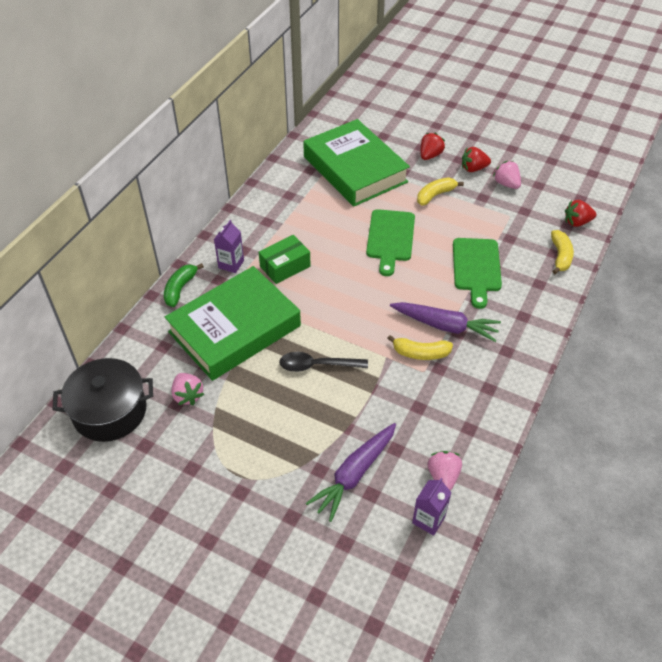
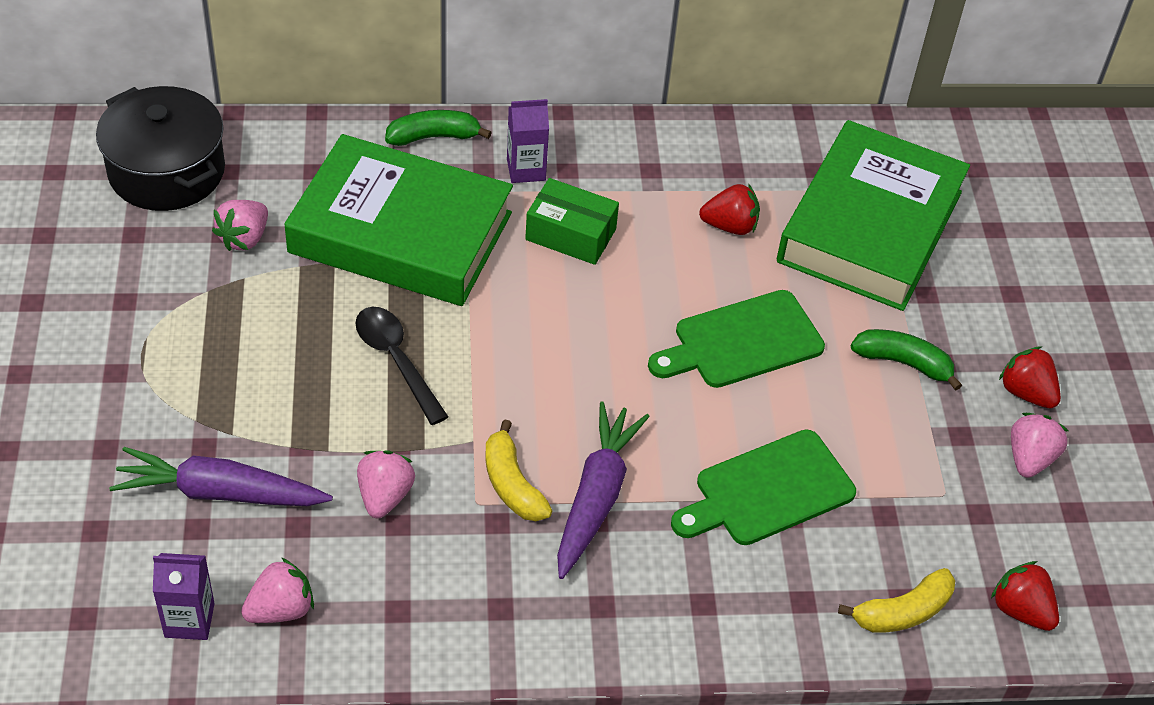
camera: 55 degrees right, 0 degrees up
purple carrot [390,302,501,342] -> purple carrot turned 150 degrees counterclockwise [557,401,650,579]
yellow banana [417,178,464,206] -> green banana [851,329,962,391]
red strawberry [420,133,445,160] -> red strawberry moved to [699,184,760,235]
none -> pink strawberry [357,450,415,518]

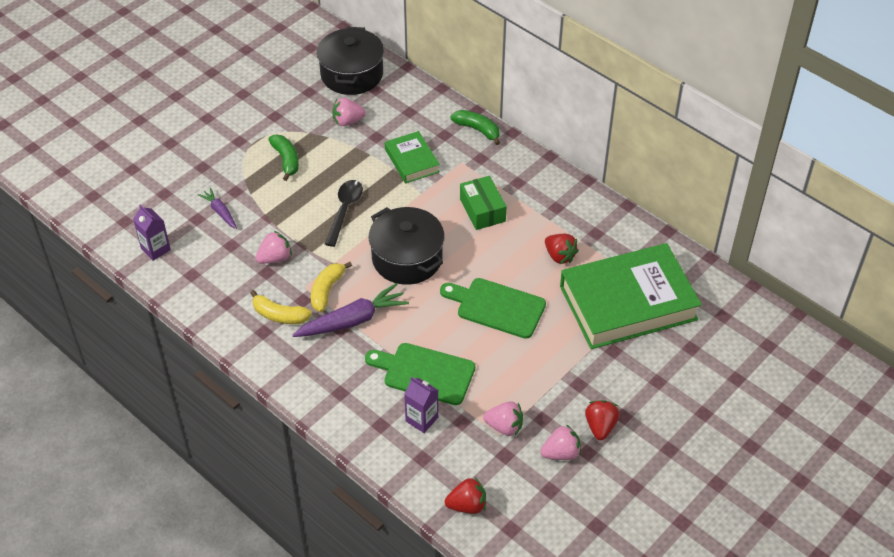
camera: 50 degrees right, 0 degrees up
purple carrot [109,447,333,506] -> purple carrot [198,188,237,229], size x0.56
pink strawberry [241,557,314,623] -> pink strawberry moved to [483,401,523,436]
green book [284,134,513,306] -> green book [385,131,440,183], size x0.49
purple carton [507,99,549,183] -> purple carton moved to [404,377,438,433]
yellow banana [838,568,955,632] -> yellow banana moved to [250,290,312,324]
green banana [851,329,962,391] -> green banana moved to [268,135,299,181]
red strawberry [991,561,1059,631] -> red strawberry turned 75 degrees clockwise [445,477,486,514]
none -> black pot [368,207,445,285]

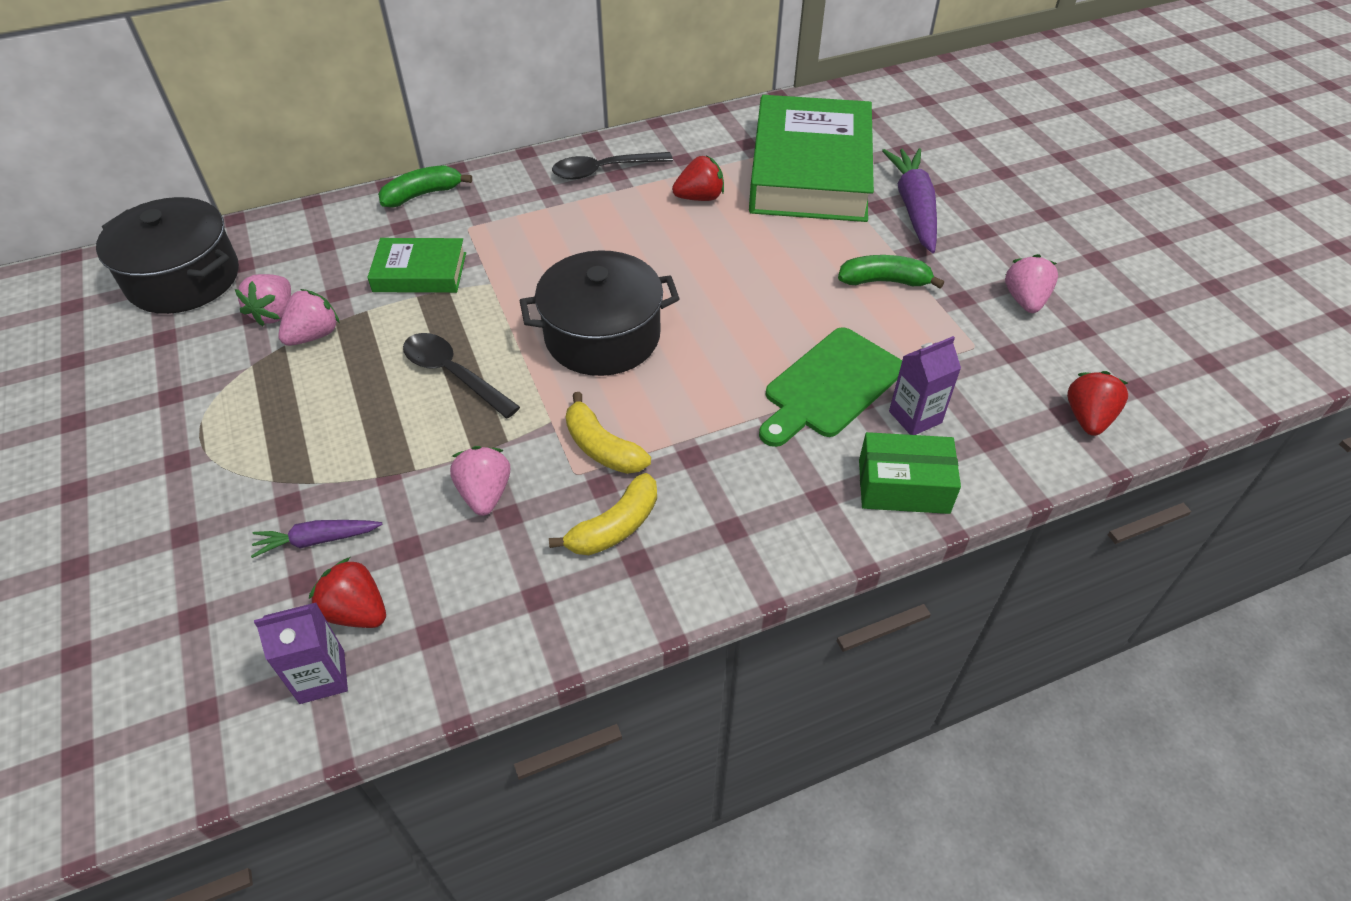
camera: 65 degrees left, 0 degrees up
green banana [268,135,299,181] -> green banana moved to [838,255,944,288]
purple carrot [292,283,409,337] -> purple carrot moved to [882,148,937,253]
green cutting board [440,278,546,339] -> none
green box [460,176,507,230] -> green box moved to [859,432,961,514]
pink strawberry [483,401,523,436] -> pink strawberry moved to [278,289,340,346]
red strawberry [585,400,620,440] -> red strawberry moved to [309,557,386,628]
none -> black spoon [552,152,673,180]

